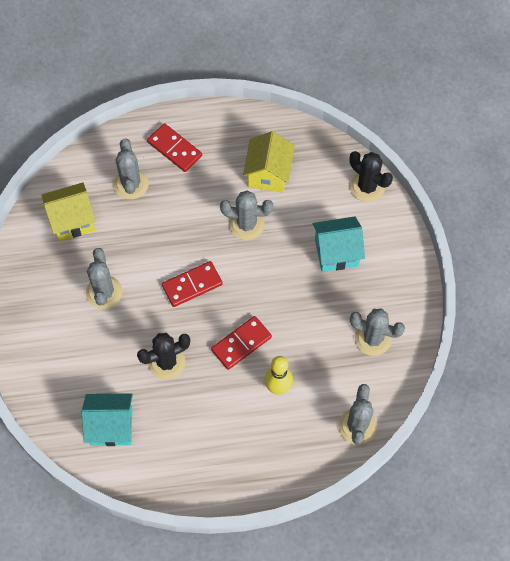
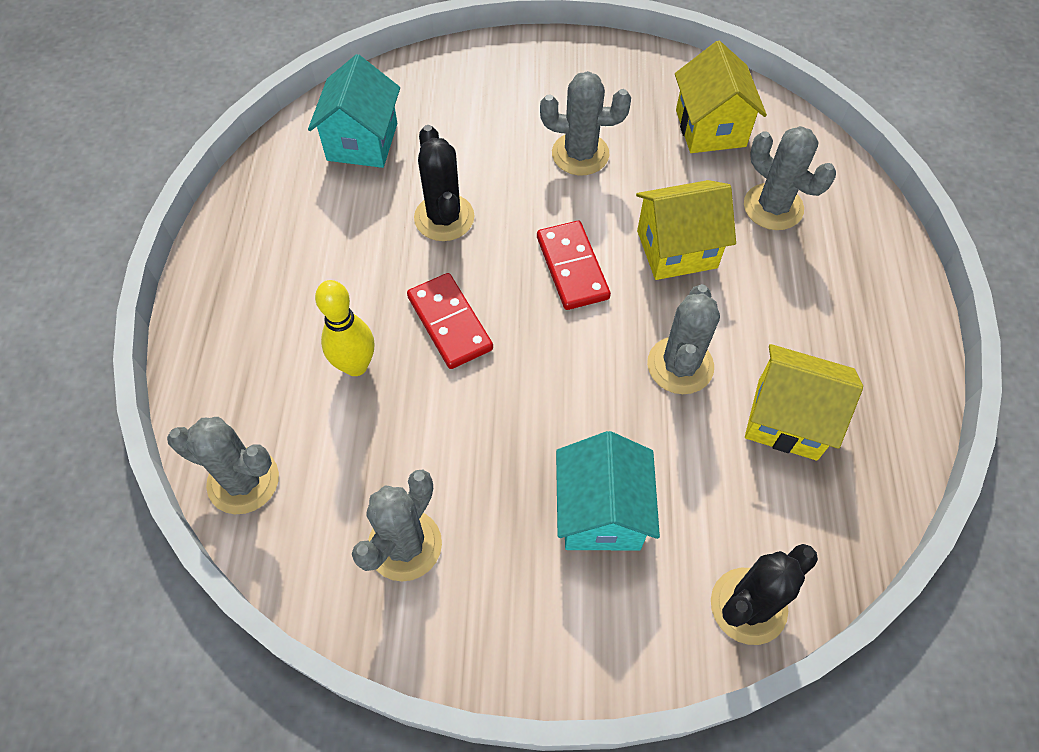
camera: 100 degrees right, 5 degrees down
grey cactus [114,139,149,199] -> grey cactus turned 45 degrees clockwise [744,126,836,230]
red domino [147,123,202,172] -> none
none -> yellow house [636,180,736,280]

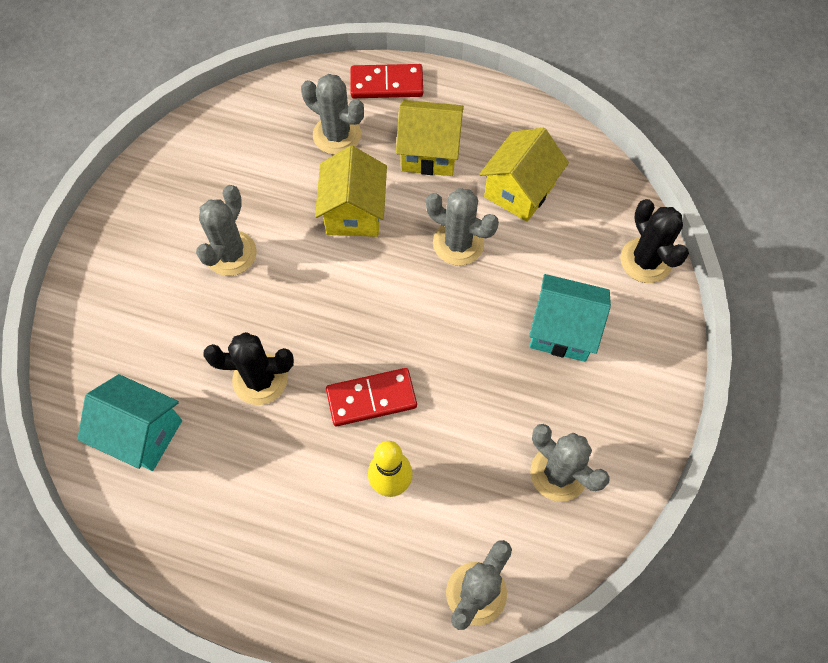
camera: 75 degrees left, 5 degrees up
red domino [537,221,611,310] -> red domino moved to [351,64,423,98]
yellow house [675,41,767,153] -> yellow house moved to [396,100,464,176]
grey cactus [744,126,836,230] -> grey cactus turned 60 degrees clockwise [301,74,364,155]

